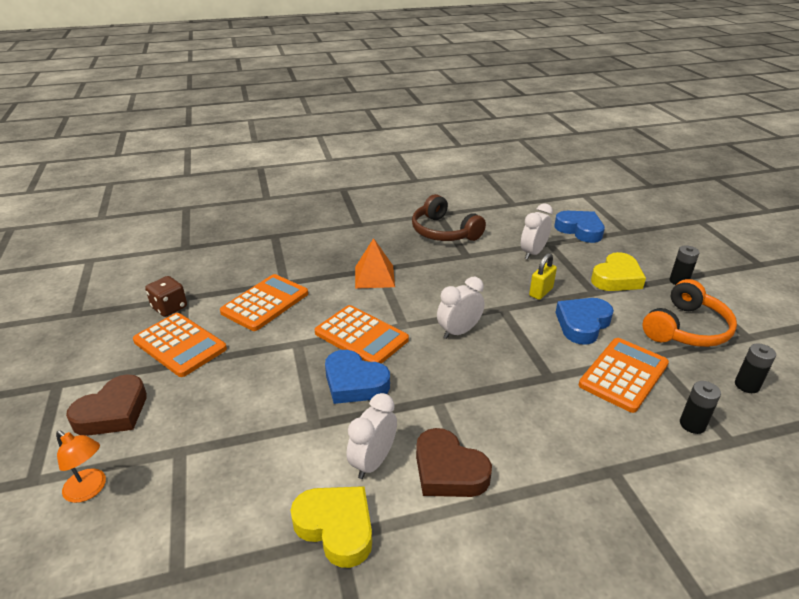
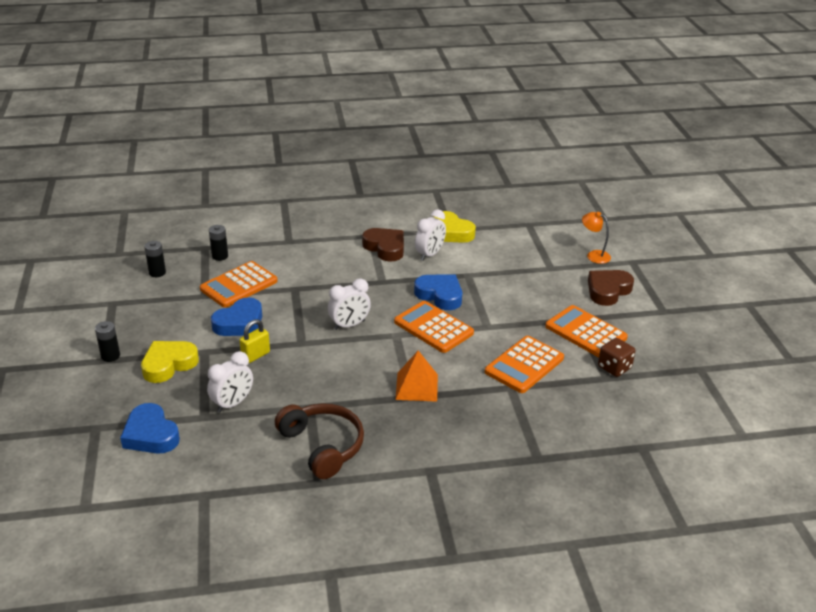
camera: 175 degrees left, 0 degrees up
orange headphones [642,279,737,347] -> none

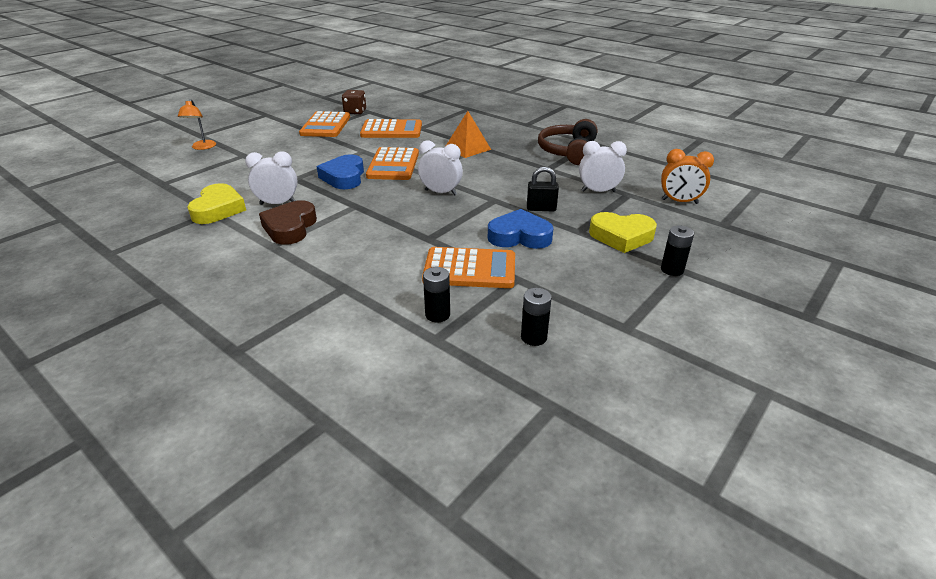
camera: 130 degrees left, 0 degrees up
blue heart [120,403,180,454] -> orange clock [661,149,714,204]
yellow padlock [239,319,270,363] -> black padlock [527,167,559,212]
brown heart [588,270,634,306] -> none

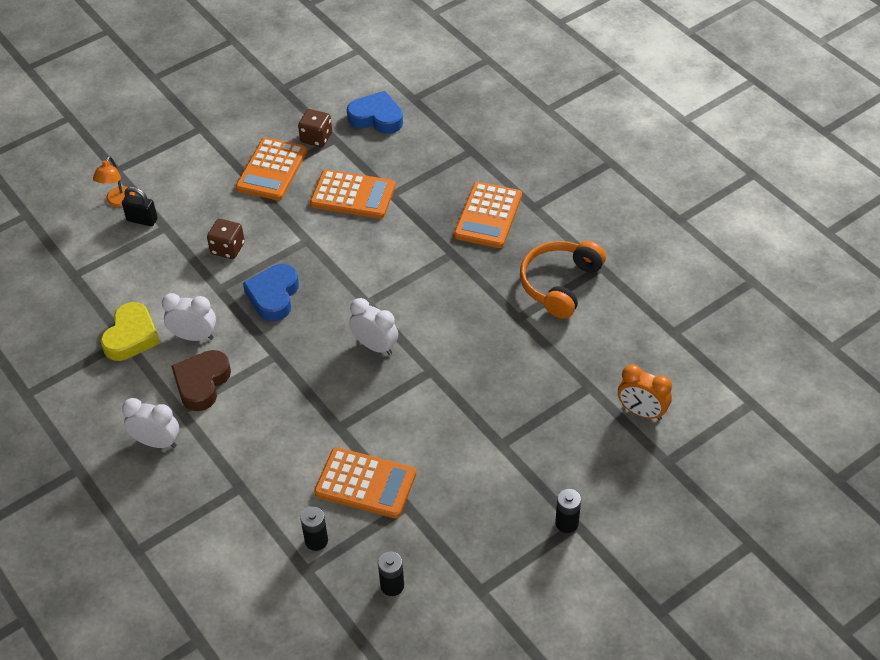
camera: 15 degrees right, 15 degrees up
orange calculator [366,147,419,180] -> orange calculator moved to [454,182,522,248]
orange pyramid [446,111,491,158] -> none
blue heart [488,209,554,249] -> blue heart moved to [347,91,403,134]
black padlock [527,167,559,212] -> black padlock moved to [122,187,158,226]
brown headphones [538,119,598,165] -> orange headphones [520,241,606,319]
white clock [579,141,627,192] -> white clock moved to [122,398,179,448]
yellow heart [589,212,657,253] -> none
none -> brown dice [207,219,245,259]

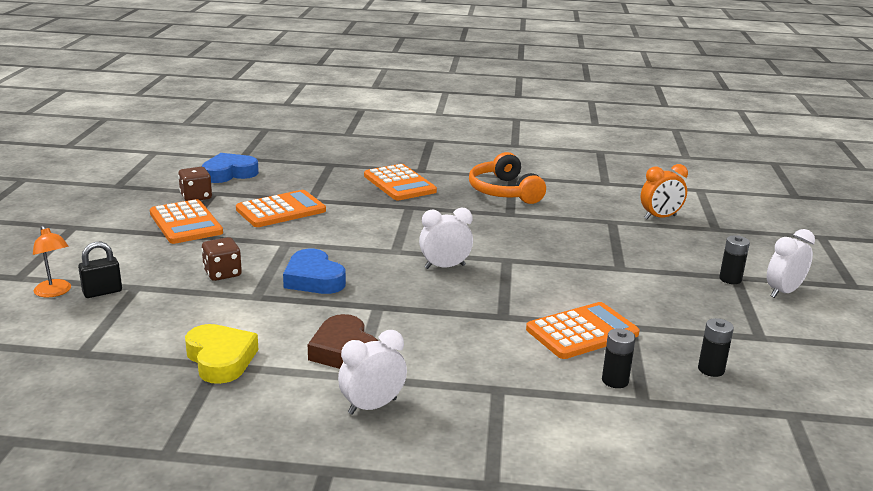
camera: 50 degrees left, 25 degrees down
white clock [162,293,216,341] -> white clock moved to [767,229,815,298]

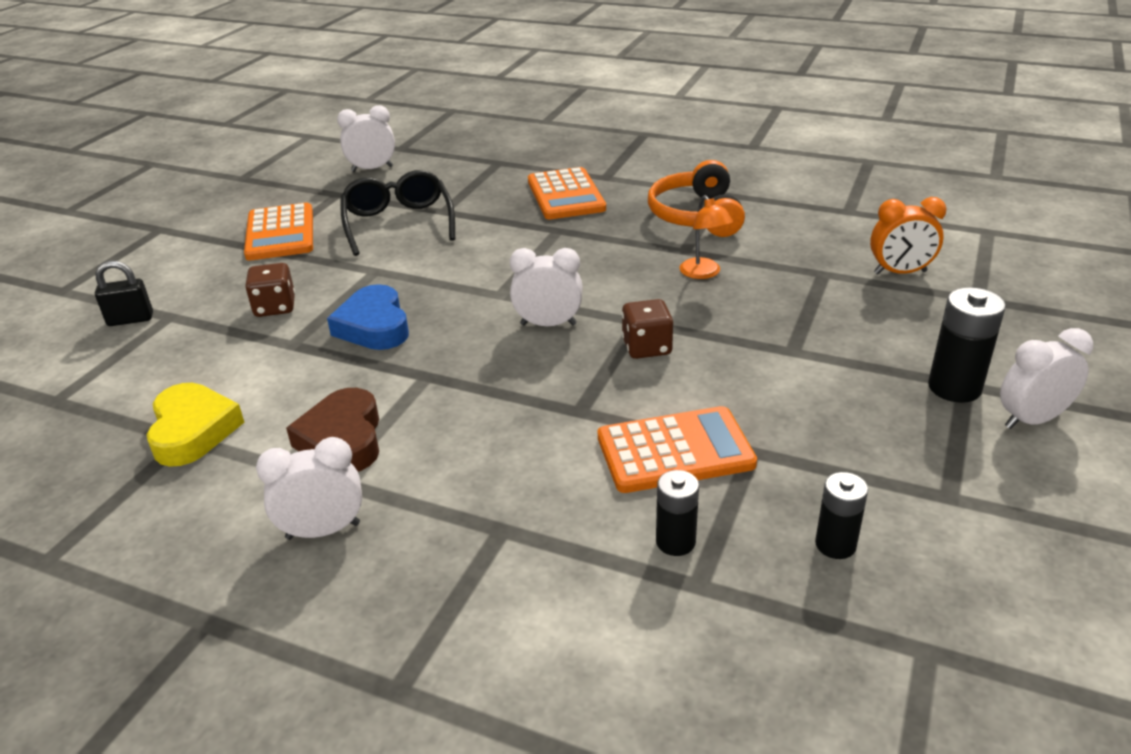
camera: 20 degrees right, 10 degrees up
orange lamp [33,226,71,297] -> orange lamp moved to [680,195,733,279]
brown dice [178,167,212,201] -> brown dice moved to [622,299,673,359]
blue heart [202,153,259,183] -> white clock [337,105,395,172]
orange calculator [236,190,326,227] -> black glasses [341,170,455,256]
black battery [719,235,750,284] -> black battery [928,287,1006,403], size x1.54

